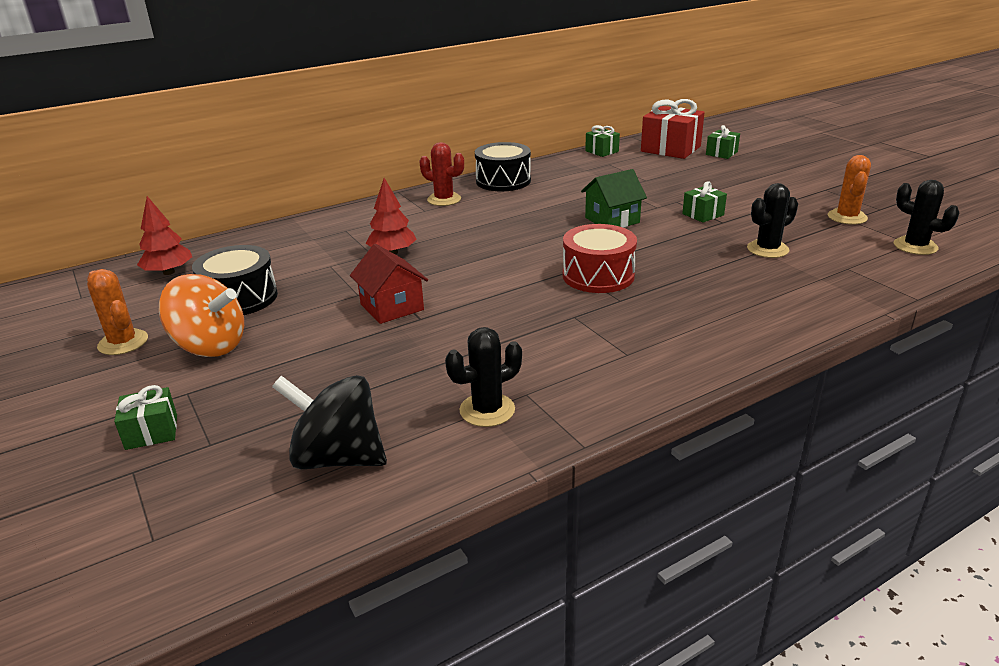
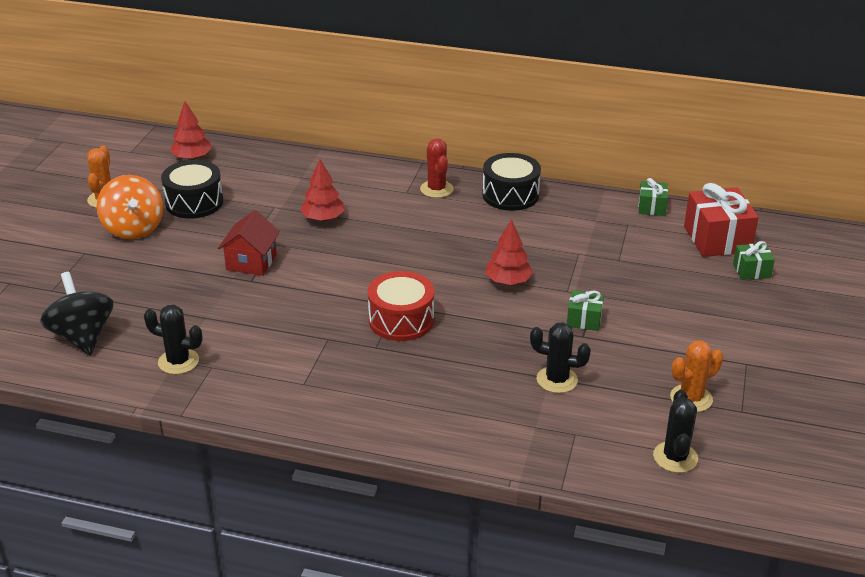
camera: 45 degrees right, 5 degrees up
green gift [114,385,177,450] -> none
green house [581,169,647,228] -> red tree [485,219,533,285]

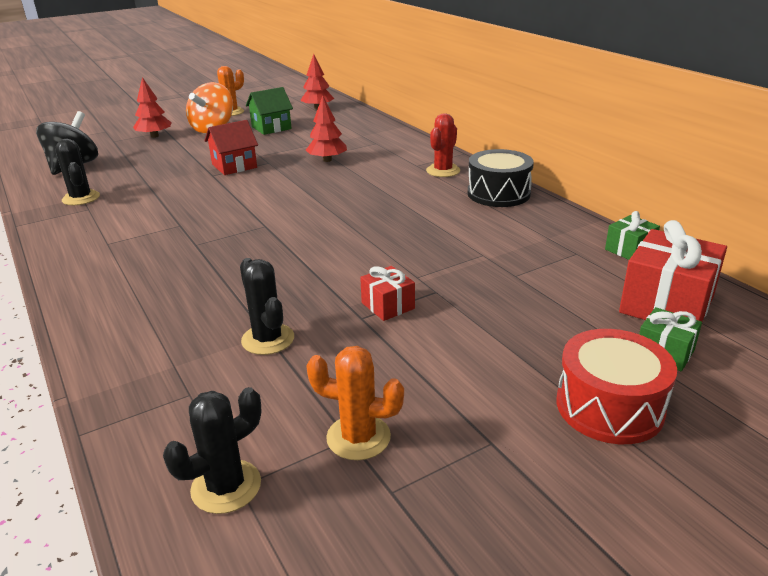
camera: 45 degrees right, 5 degrees down
black drum [161,160,223,219] -> green house [246,87,293,135]
red drum [368,271,434,341] -> red drum moved to [557,329,677,444]
red tree [485,219,533,285] -> red tree moved to [133,77,172,138]
green gift [567,290,604,331] -> red gift [360,266,415,321]

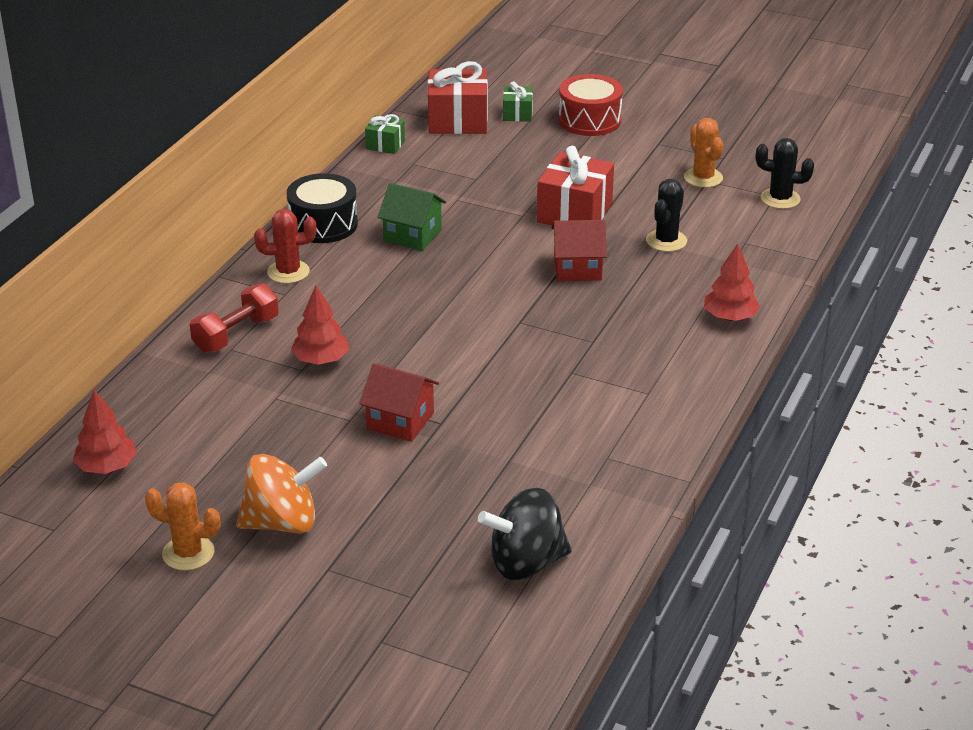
camera: 125 degrees left, 5 degrees up
black cactus [55,139,100,205] -> none
red tree [133,77,172,138] -> red tree moved to [704,243,760,321]
green house [246,87,293,135] -> green house moved to [378,183,446,251]
red gift [360,266,415,321] -> red gift [537,146,614,225], size x1.89
none -> red dumbbell [190,284,279,353]
none -> red house [551,220,607,281]

